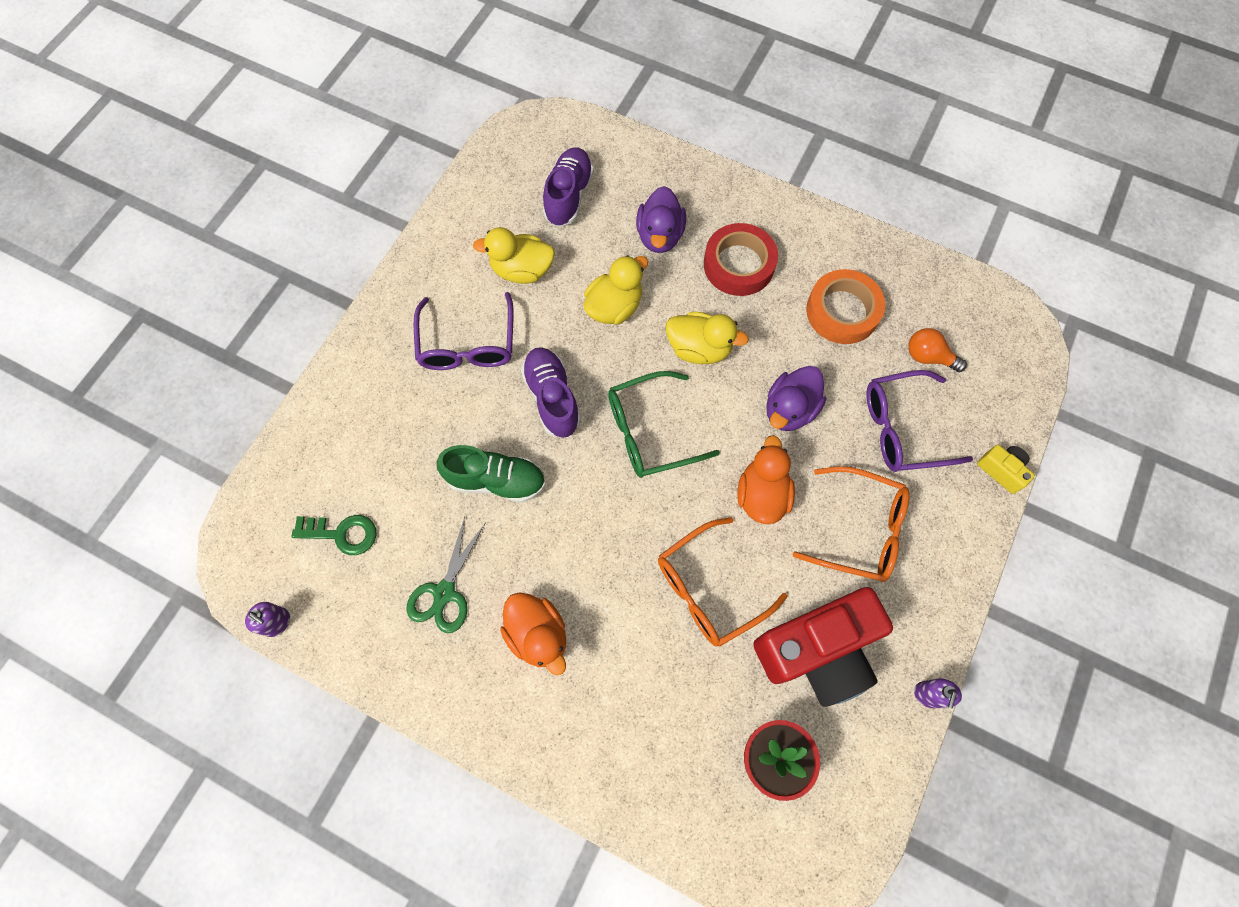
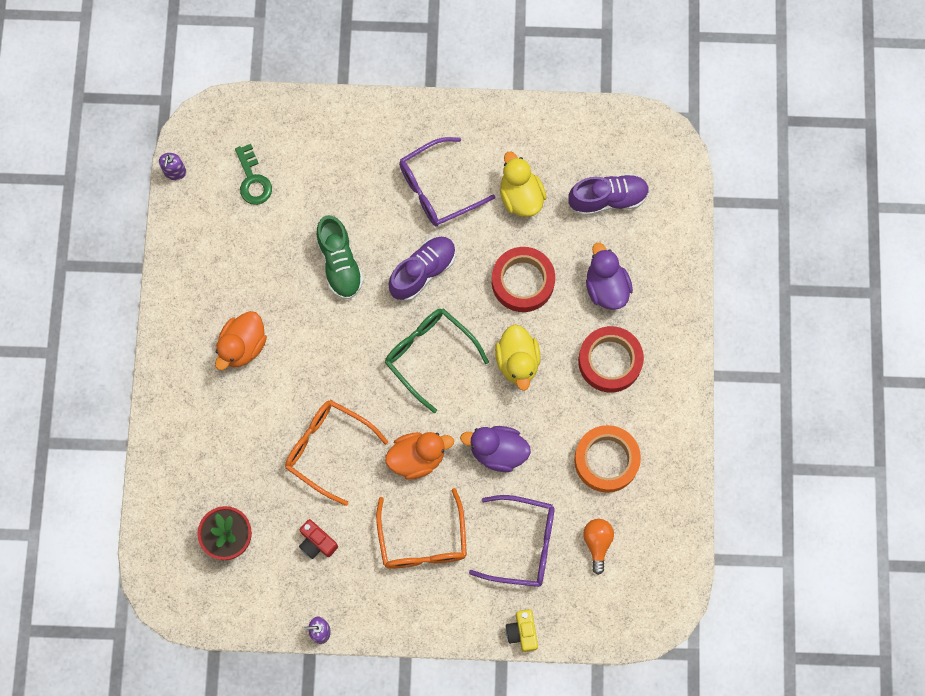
camera: 65 degrees right, 5 degrees up
green scissors [406,517,486,633] -> none
yellow duck [583,255,648,325] -> red tape [492,247,555,312]
purple duck [636,186,686,253] -> purple duck turned 90 degrees clockwise [586,243,633,310]
red camera [754,587,893,707] -> red camera [299,519,338,559], size x0.42
purple glasses [867,370,973,472] -> purple glasses turned 135 degrees clockwise [469,495,555,587]
yellow camera [977,445,1035,494] -> yellow camera turned 150 degrees clockwise [506,609,538,652]

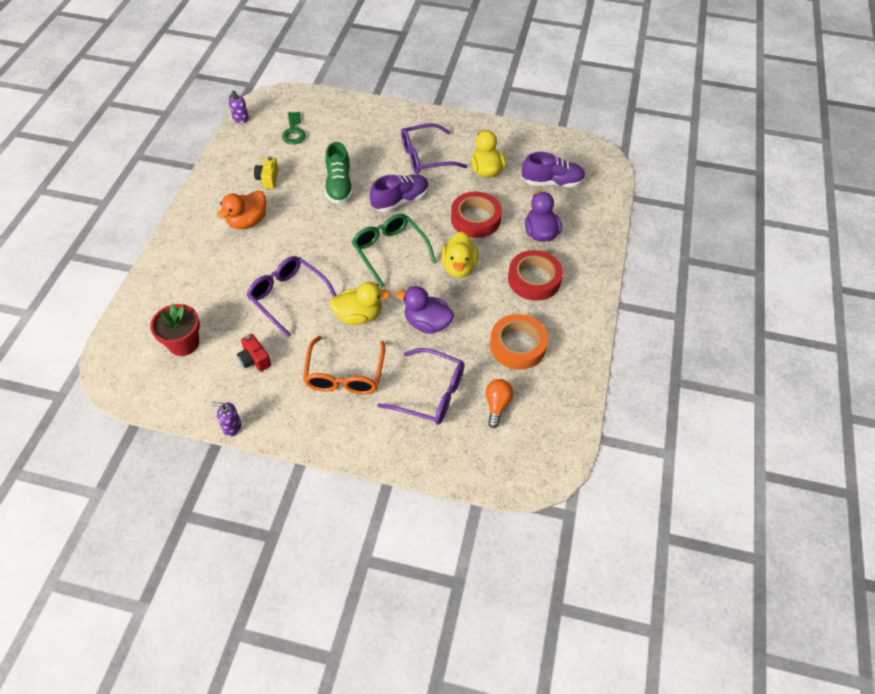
camera: 10 degrees right, 20 degrees down
orange glasses [285,400,388,506] -> purple glasses [246,256,337,337]
orange duck [385,432,454,480] -> yellow duck [329,282,391,325]
yellow camera [506,609,538,652] -> yellow camera moved to [254,156,279,189]

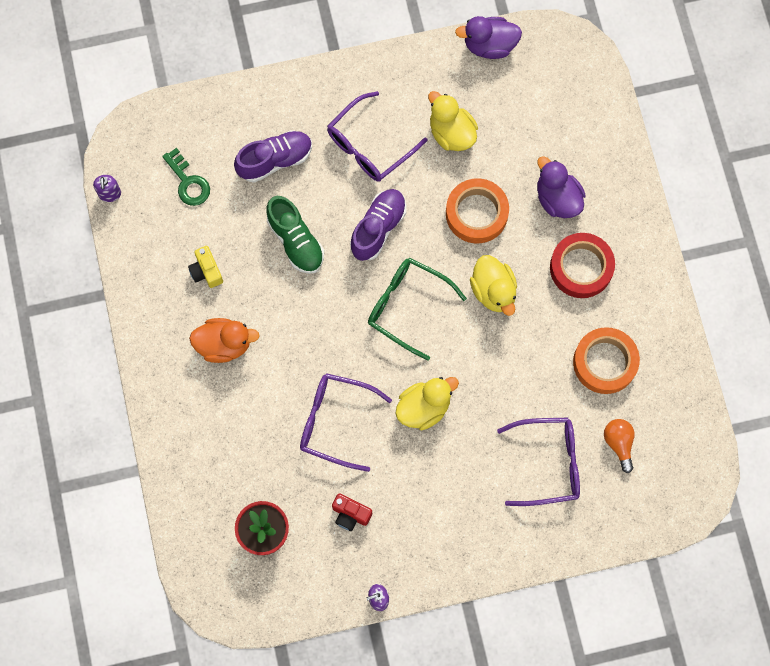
camera: 25 degrees left, 20 degrees up
orange duck [217,190,266,229] -> orange duck turned 105 degrees counterclockwise [189,318,260,363]
orange glasses [303,336,386,394] -> none
purple duck [396,286,454,334] -> purple duck moved to [455,16,522,59]
red tape [451,192,502,238] -> orange tape [446,178,509,243]
purple shoe [522,152,585,187] -> purple shoe moved to [234,130,312,182]

